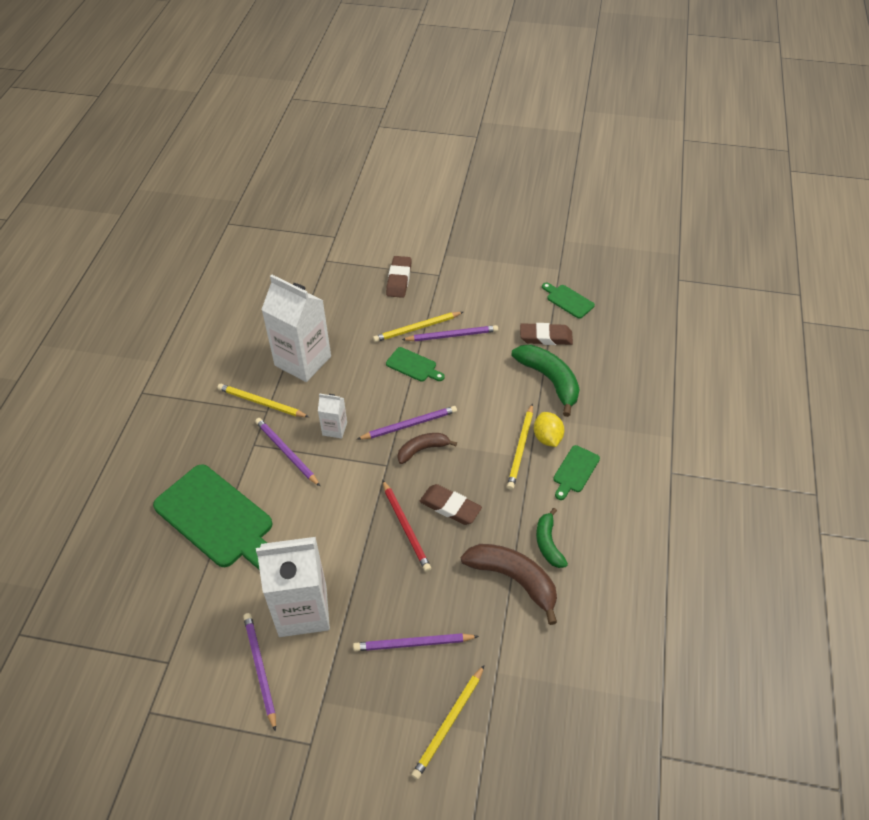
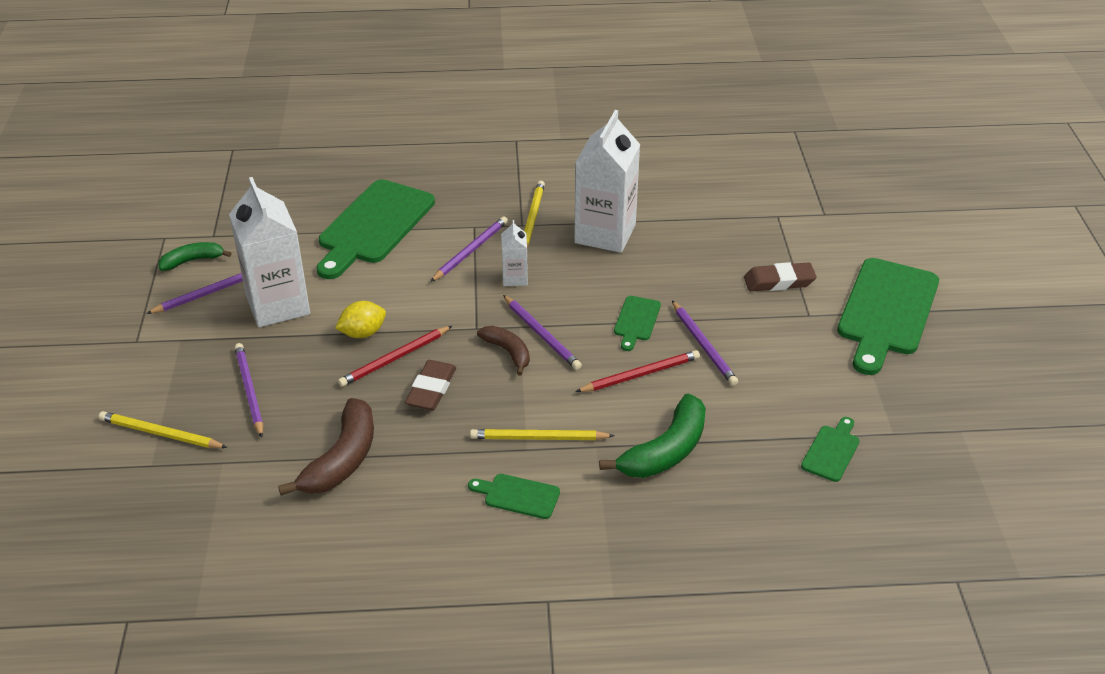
camera: 75 degrees right, 10 degrees down
yellow pencil [373,312,463,342] -> none
brown eraser [520,323,573,345] -> none
yellow lemon [534,412,564,447] -> yellow lemon moved to [335,301,386,338]
green banana [536,508,568,568] -> green banana moved to [158,242,231,271]
none -> red pencil [575,350,700,392]
none -> green cutting board [837,258,939,375]

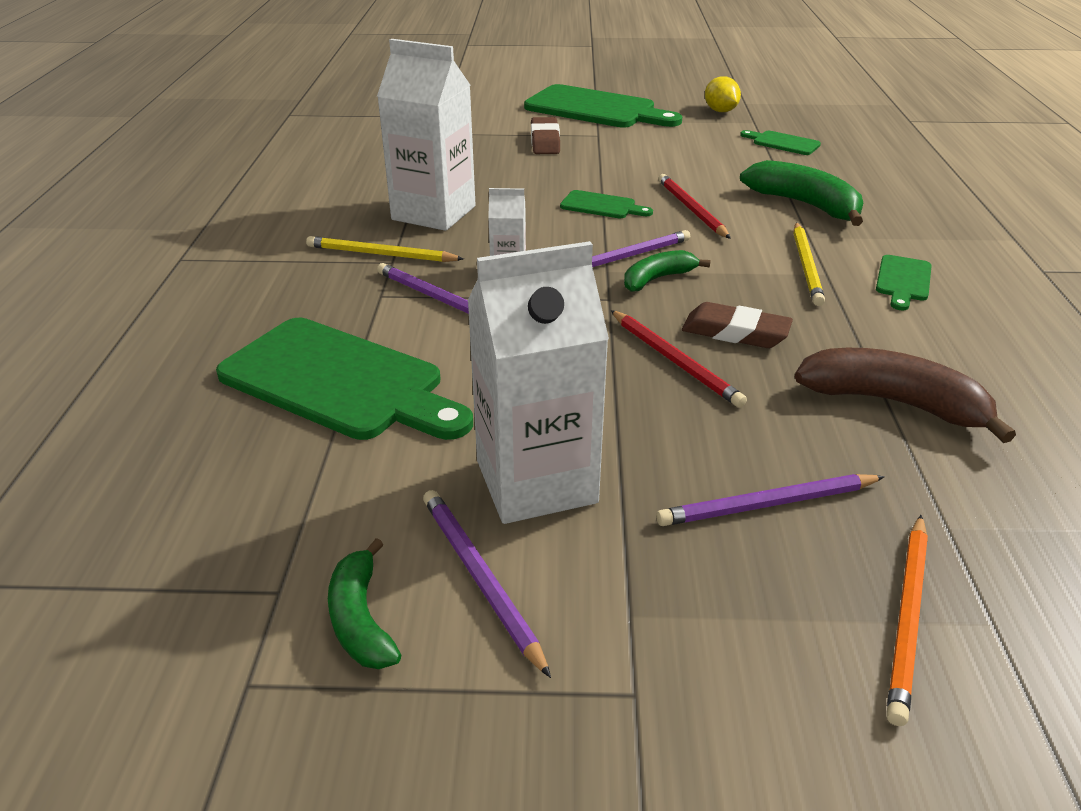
camera: 85 degrees left, 5 degrees down
yellow pencil [98,411,228,448] -> orange pencil [886,515,928,726]
yellow lemon [335,301,386,338] -> yellow lemon moved to [705,76,741,112]
brown banana [477,326,530,376] -> green banana [624,250,711,292]
purple pencil [672,301,738,386] -> none

